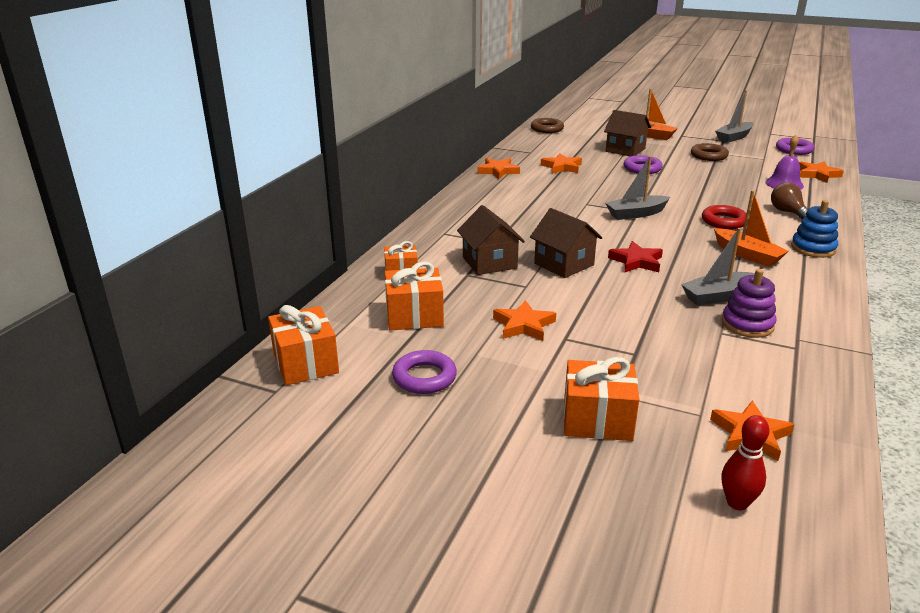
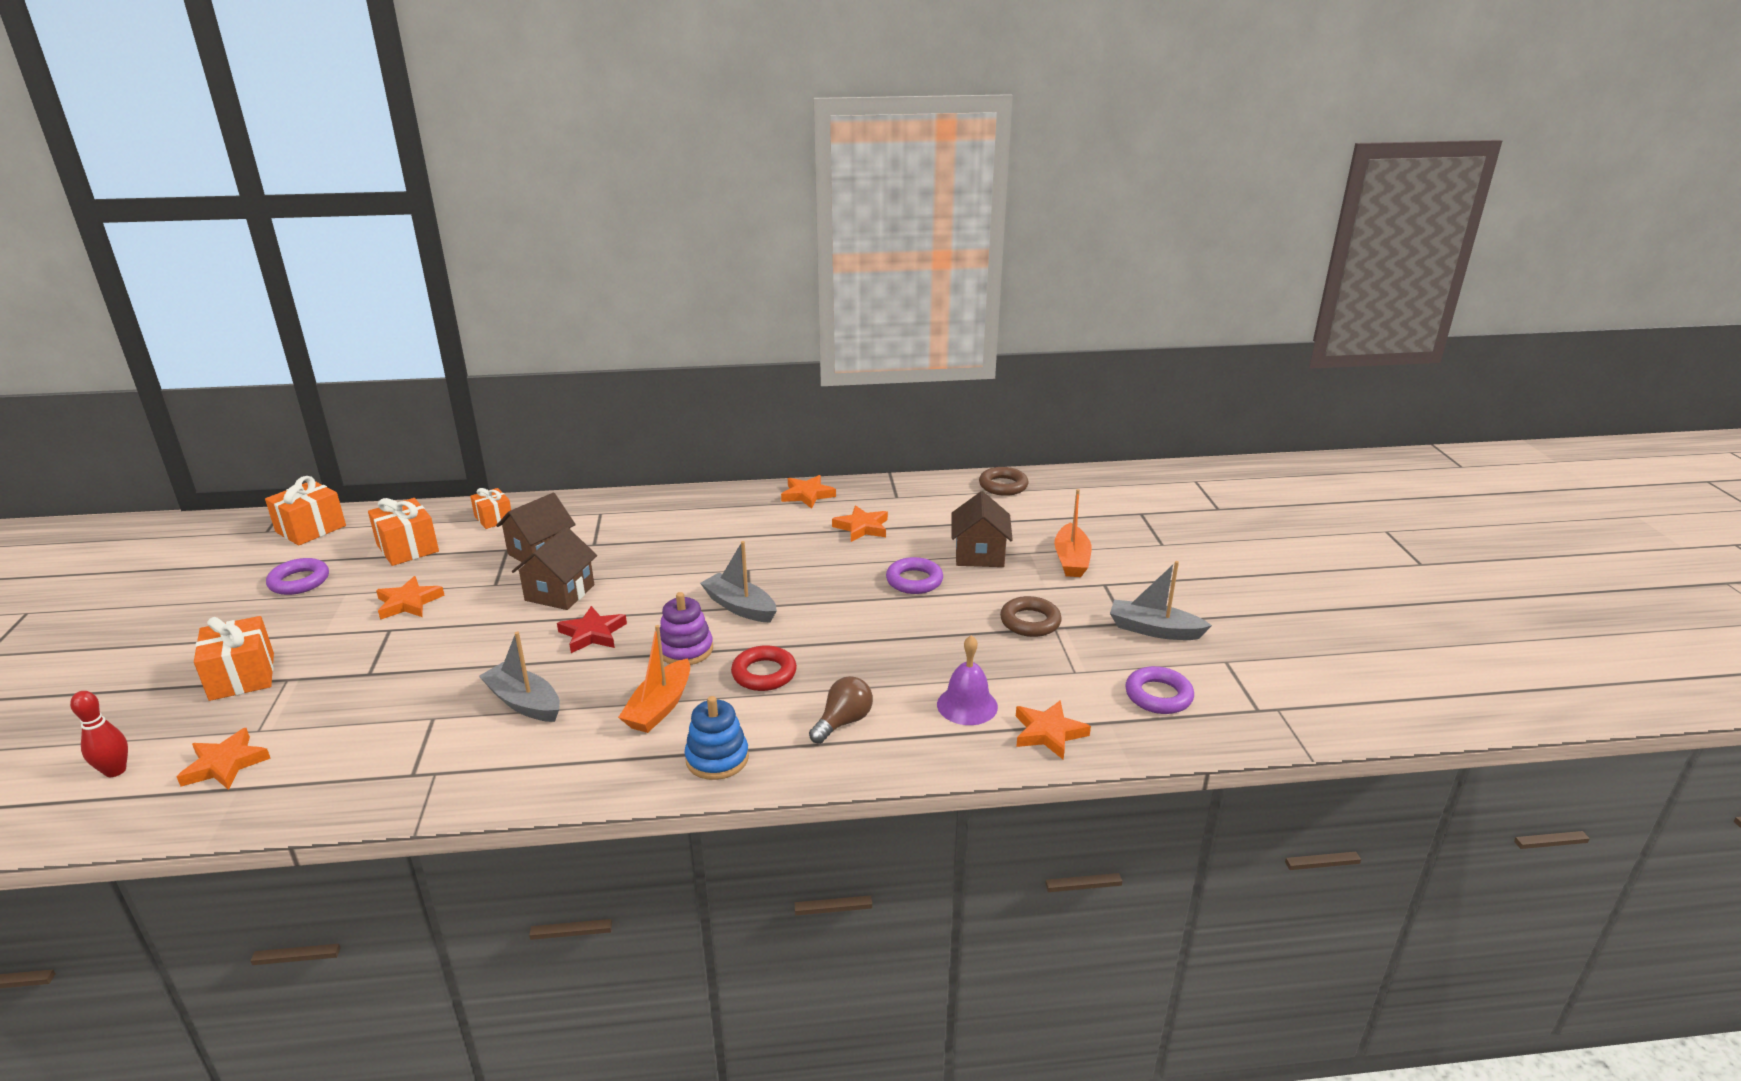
camera: 60 degrees right, 0 degrees up
purple stacking toy [722,269,776,338] -> purple stacking toy moved to [660,592,713,665]

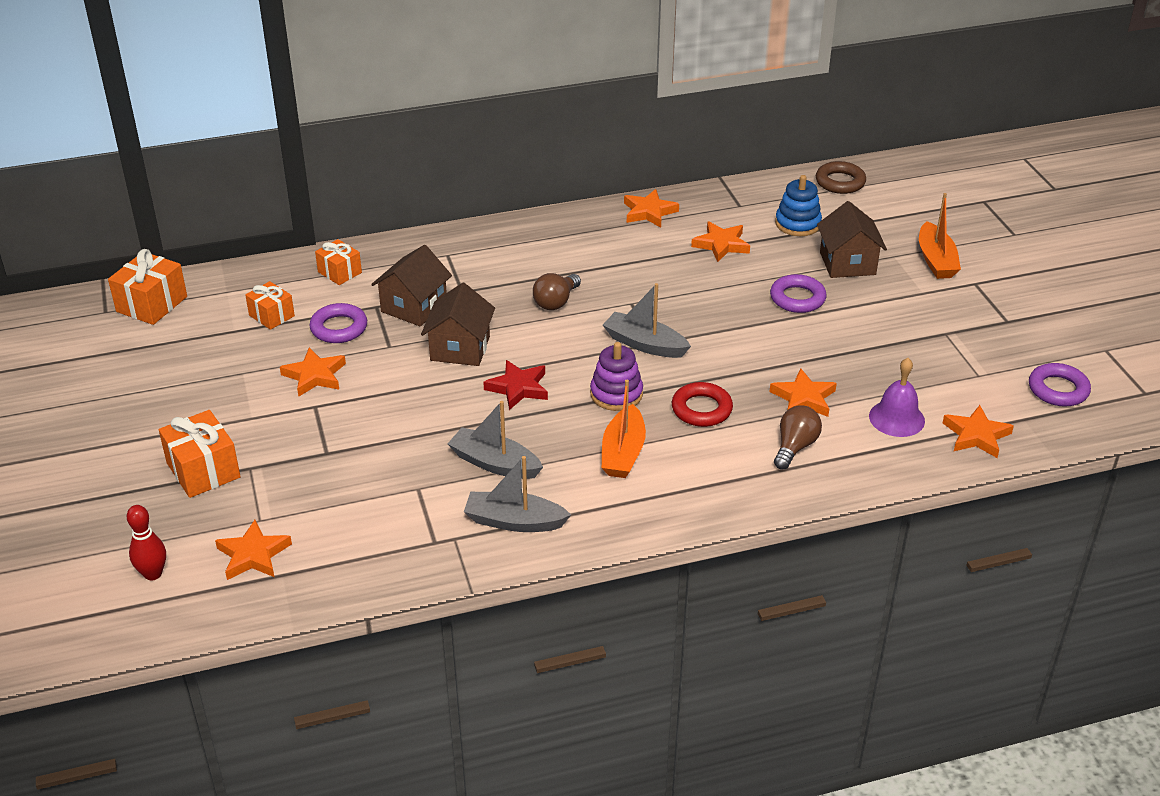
camera: 10 degrees left, 10 degrees up
purple ring [266,558,329,595] -> purple ring moved to [310,303,367,343]
orange gift [368,498,439,566] -> orange gift [245,281,295,330], size x0.64
blue stacking toy [685,696,749,780] -> blue stacking toy moved to [775,175,822,236]
brown ring [1000,596,1062,637] -> none
grey boat [1110,561,1212,640] -> grey boat moved to [464,456,571,532]
none -> brown light bulb [533,273,581,310]
none -> orange star [770,368,837,417]

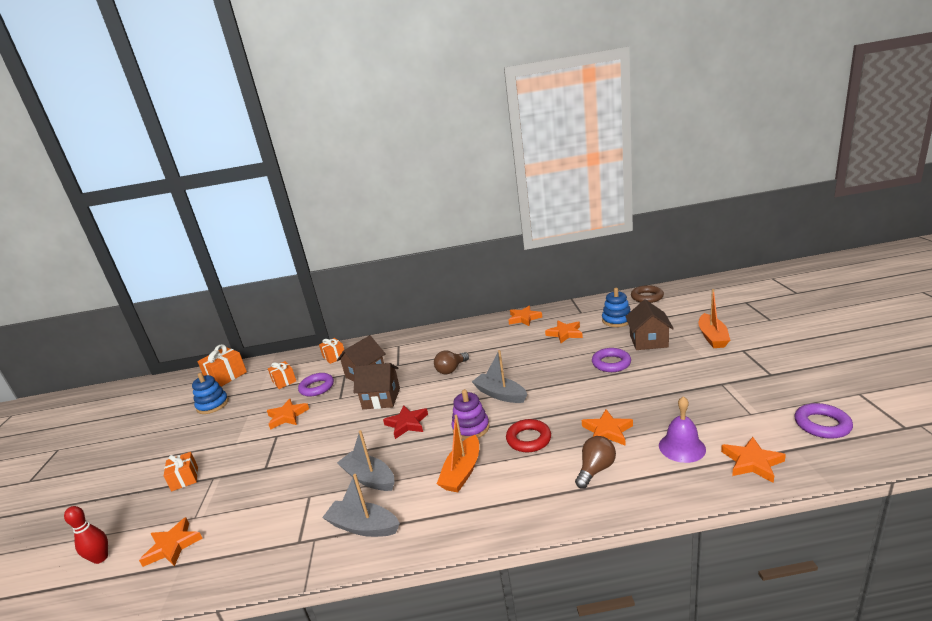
camera: 15 degrees right, 15 degrees down
orange gift [159,410,241,498] -> orange gift [164,452,198,491], size x0.64
brown house [421,283,495,366] -> brown house turned 75 degrees clockwise [353,363,400,409]
none -> blue stacking toy [192,373,229,414]

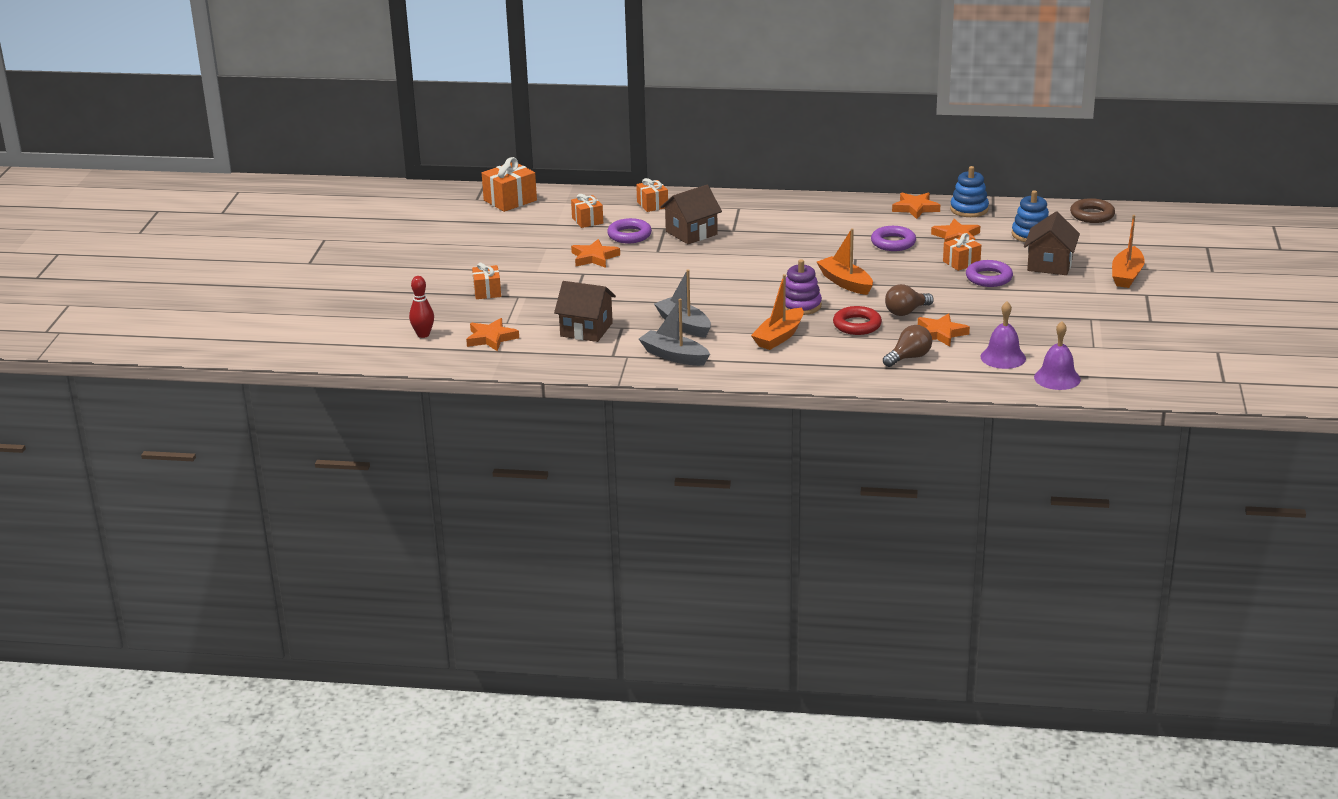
camera: 10 degrees right, 5 degrees up
blue stacking toy [192,373,229,414] -> blue stacking toy moved to [950,166,989,217]
brown house [353,363,400,409] -> brown house moved to [554,281,616,342]
red star [383,405,428,439] -> none
brown light bulb [434,351,469,374] -> brown light bulb moved to [885,284,934,316]
grey boat [472,350,527,403] -> orange boat [817,228,873,295]
orange star [721,437,786,483] -> purple bell [1034,321,1081,390]
purple ring [794,403,853,439] -> purple ring moved to [871,226,916,251]
none -> orange gift [943,233,981,271]

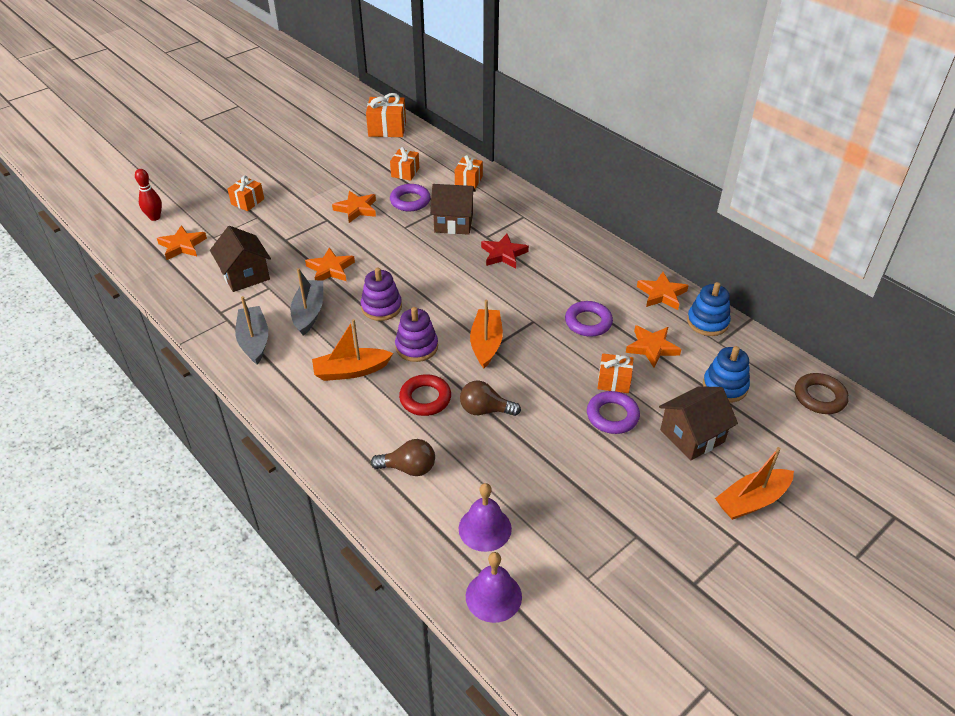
camera: 40 degrees right, 15 degrees up
orange star [918,313,970,347] -> orange star moved to [305,247,355,281]
none -> purple stacking toy [361,268,402,321]
none -> red star [481,234,529,268]

